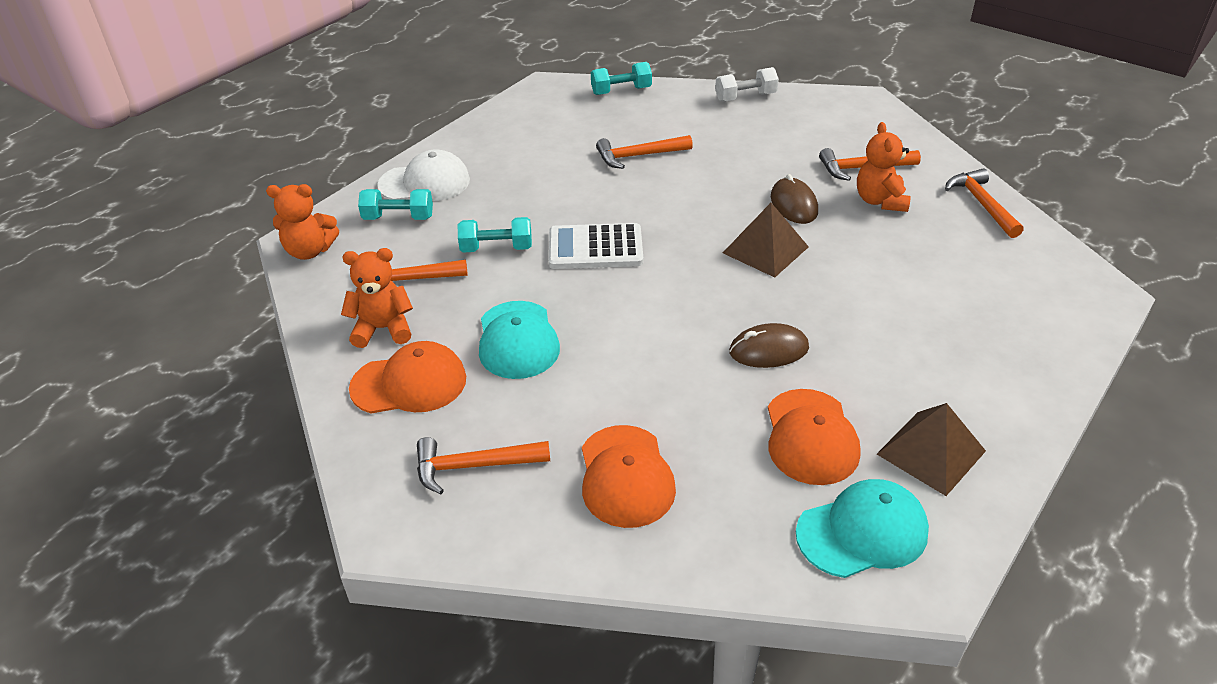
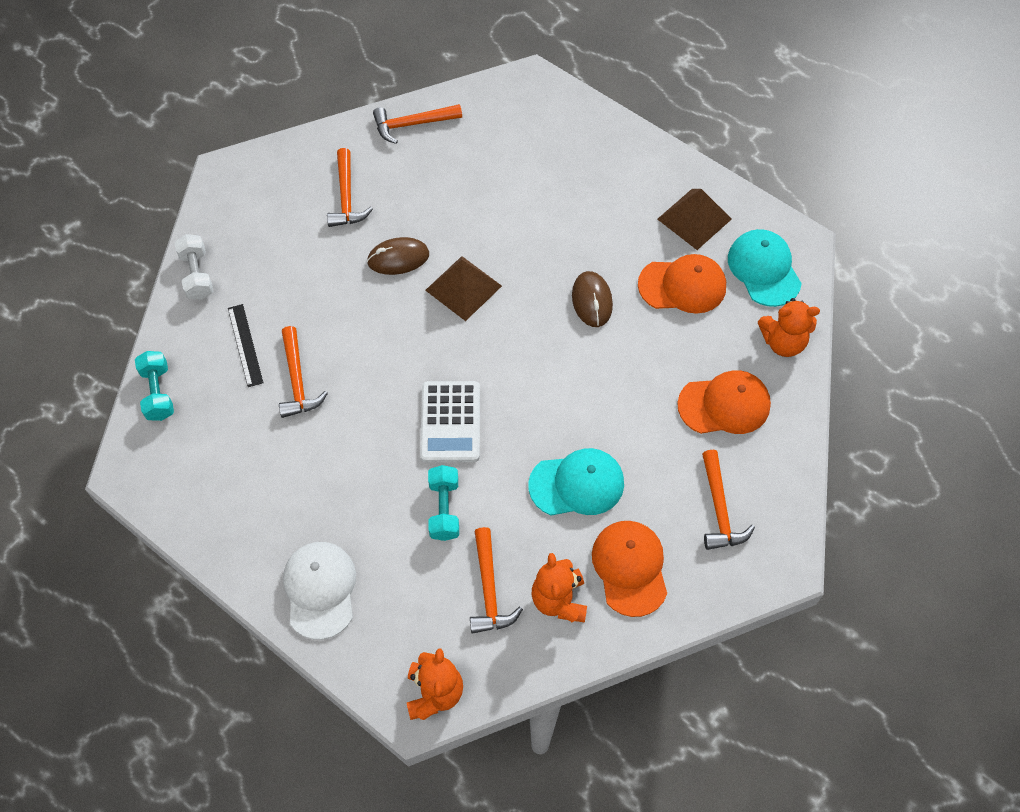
camera: 90 degrees left, 20 degrees up
turquoise dumbbell [358,189,433,220] -> none
orange teddy bear [857,122,911,212] -> orange teddy bear moved to [758,298,820,357]
none -> black ruler [228,304,264,387]

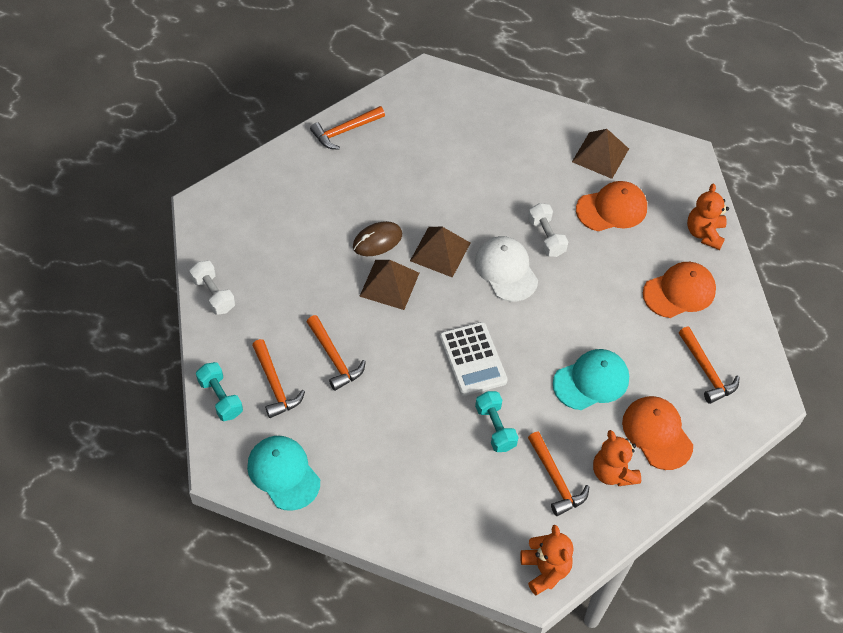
camera: 20 degrees left, 5 degrees down
black ruler [228,304,264,387] -> none
white cap [283,542,356,640] -> white cap moved to [475,236,538,302]
orange hammer [327,148,373,227] -> orange hammer moved to [252,339,305,418]
brown mouse [572,271,613,327] -> white dumbbell [528,203,568,257]
turquoise cap [728,229,802,307] -> turquoise cap moved to [247,436,320,511]
orange teddy bear [758,298,820,357] -> orange teddy bear turned 120 degrees clockwise [687,184,729,250]
none -> brown pyramid [359,260,419,310]

